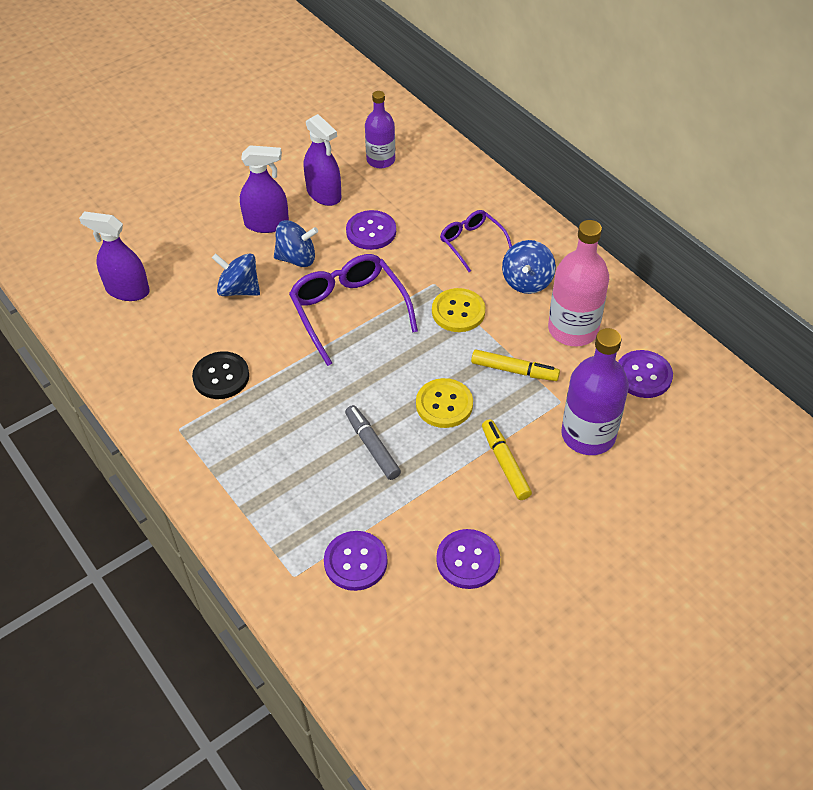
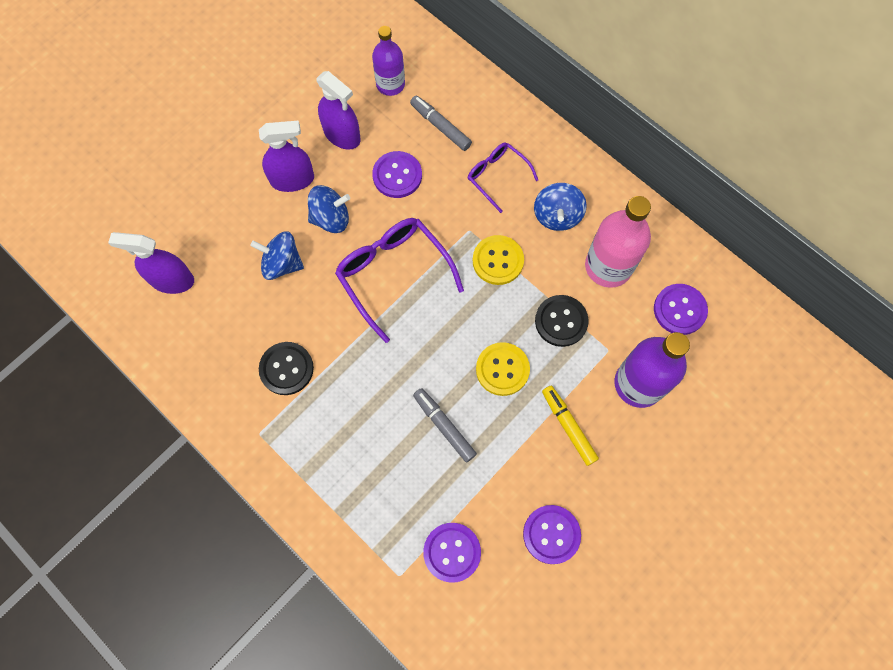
camera: 10 degrees left, 20 degrees up
yellow marker [471,349,560,381] -> black button [535,295,589,347]
none -> grey marker [410,96,472,151]

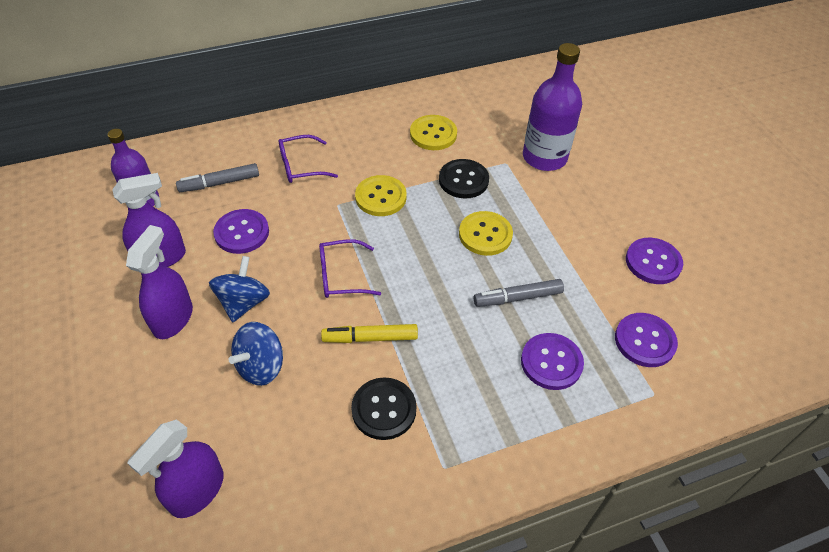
camera: 65 degrees left, 20 degrees down
purple glasses [335,218,464,343] -> purple glasses [319,239,381,298], size x0.59
blue spinning top [534,183,587,231] -> none
yellow marker [542,385,599,466] -> yellow marker moved to [321,324,418,343]
pink bottle [585,196,651,288] -> yellow button [410,115,457,150]
purple button [654,284,708,335] -> purple button moved to [521,333,584,390]

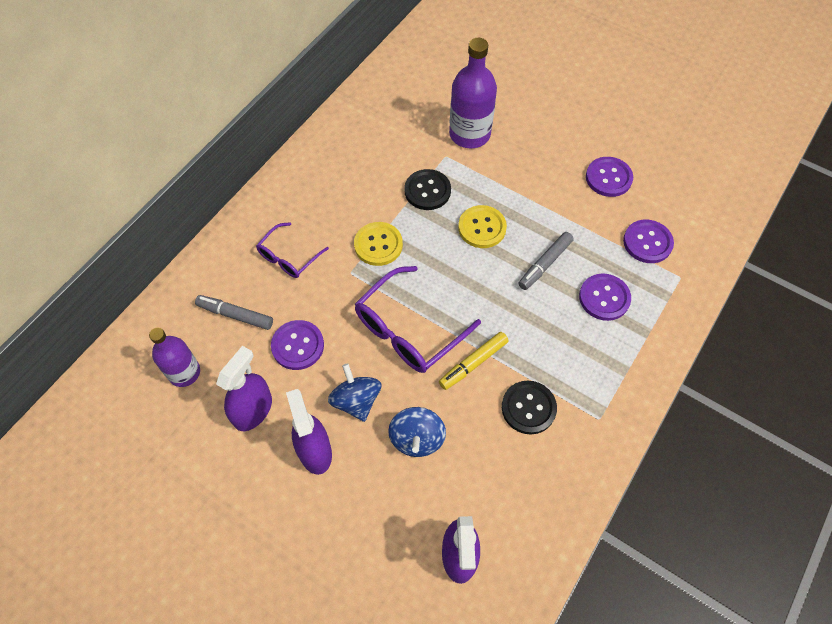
camera: 35 degrees left, 10 degrees up
grey marker [176,163,259,192] -> grey marker turned 75 degrees clockwise [195,295,273,330]
purple glasses [319,239,381,298] -> purple glasses [355,266,481,373], size x1.69
yellow button [410,115,457,150] -> none

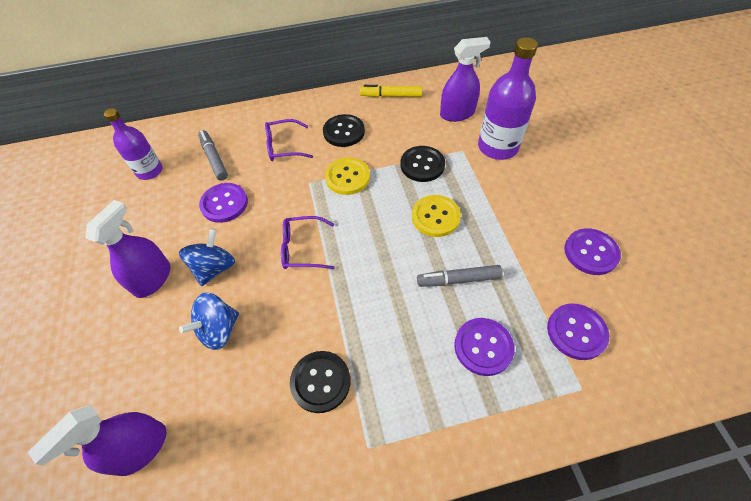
camera: 45 degrees right, 5 degrees down
purple spray bottle [216,346,272,431] -> purple spray bottle moved to [440,37,491,122]
purple glasses [355,266,481,373] -> purple glasses [281,216,335,269], size x0.59
yellow marker [439,332,509,390] -> yellow marker moved to [360,85,422,97]
none -> black button [323,114,365,147]

